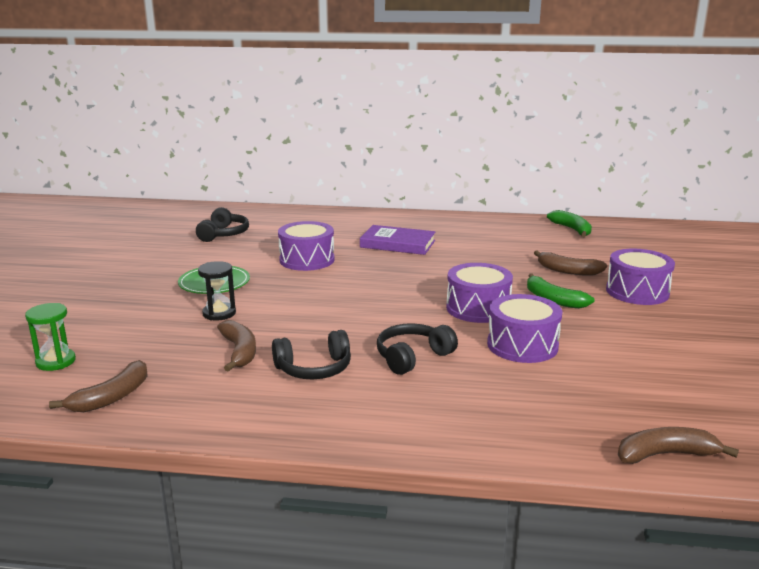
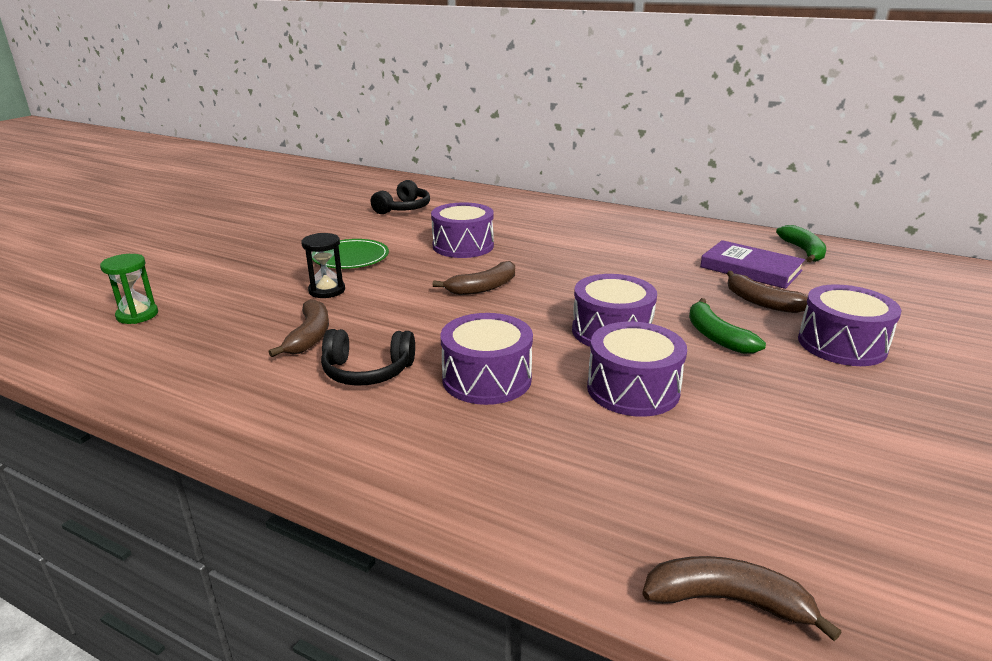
camera: 20 degrees right, 5 degrees up
brown banana [49,360,148,412] -> brown banana moved to [433,261,515,295]
purple book [360,225,436,255] -> purple book moved to [700,240,805,289]
black headphones [377,323,458,375] -> purple drum [441,313,533,405]

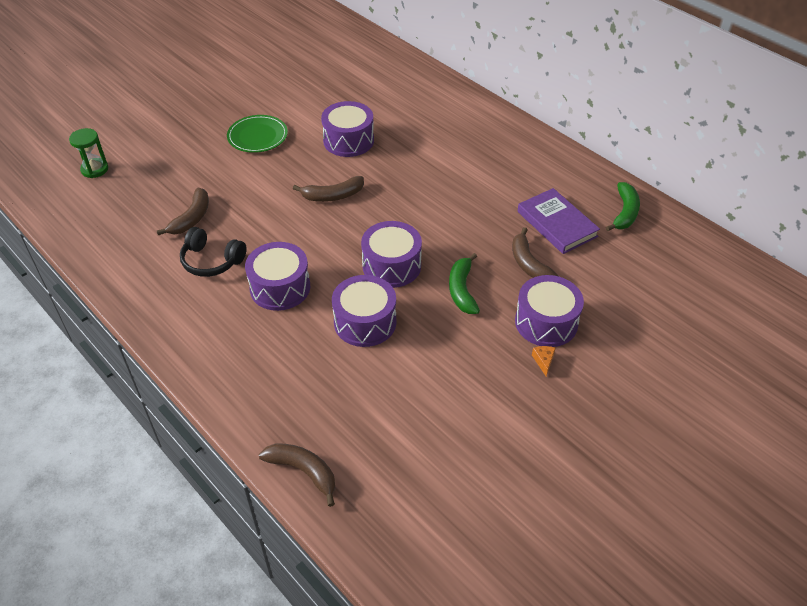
camera: 20 degrees right, 20 degrees up
black hourglass [301,233,345,298] -> none
black headphones [371,180,430,214] -> none
none -> orange cheese [532,346,556,376]

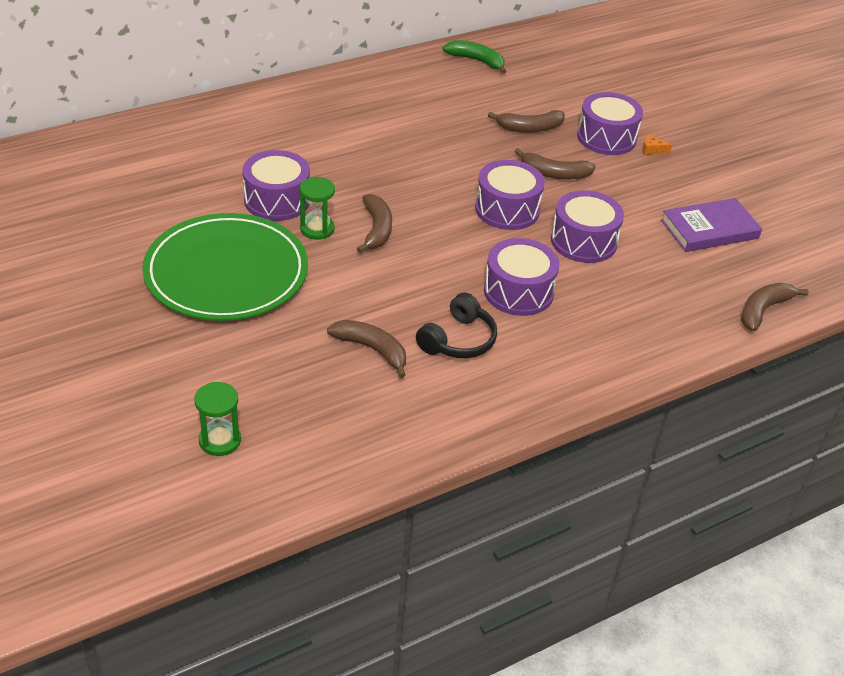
camera: 80 degrees left, 5 degrees down
green plate [227,115,288,153] -> green plate [142,213,308,321], size x1.92
green banana [449,253,480,314] -> brown banana [515,148,596,180]
purple book [517,188,600,254] -> purple book moved to [661,198,762,252]
none -> green hourglass [300,177,335,240]

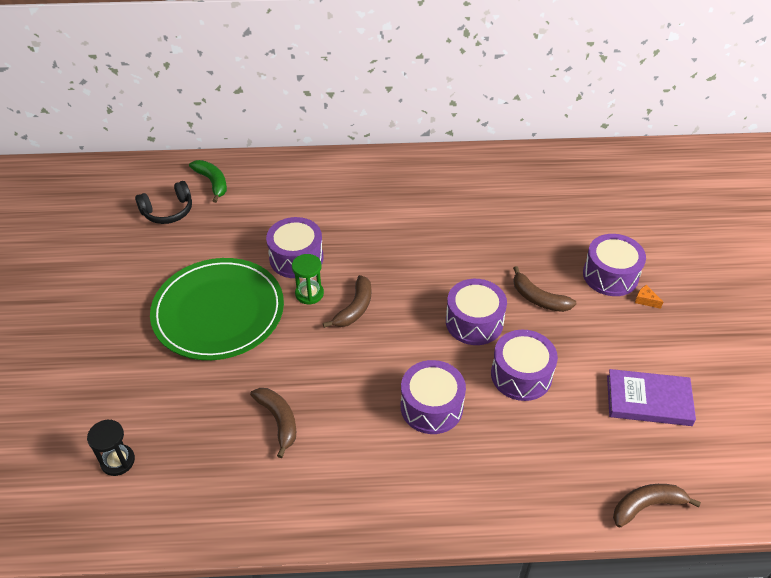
camera: 30 degrees right, 5 degrees up
green hourglass [194,382,241,456] -> black hourglass [87,420,135,476]
black headphones [416,293,497,358] -> black headphones moved to [135,181,192,224]
green banana [443,40,507,74] -> green banana moved to [189,160,227,203]
brown banana [488,110,565,133] -> none

